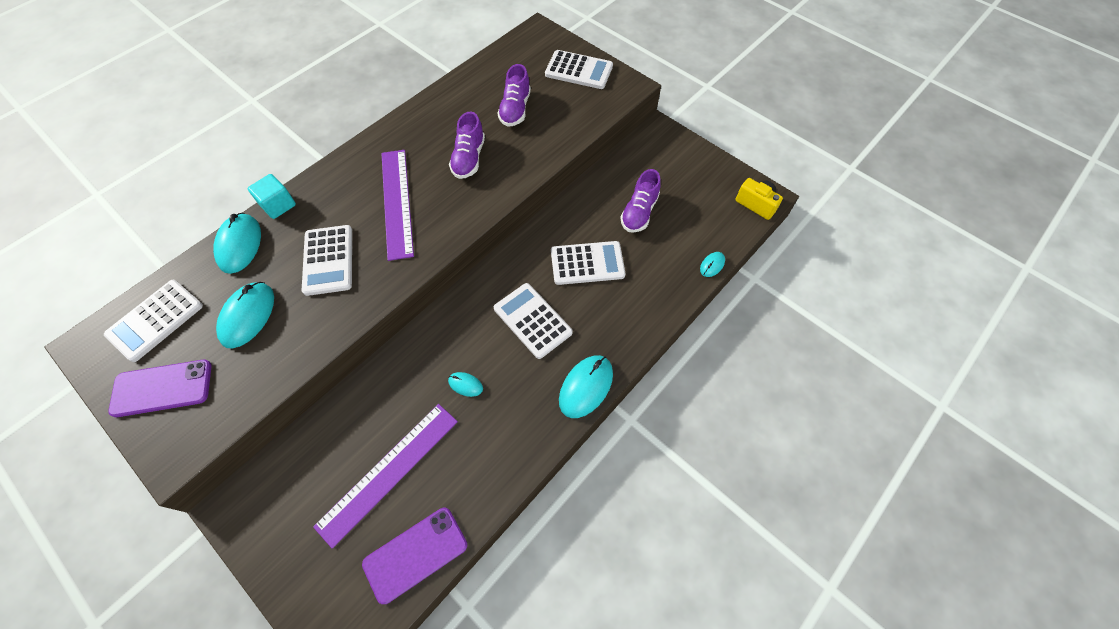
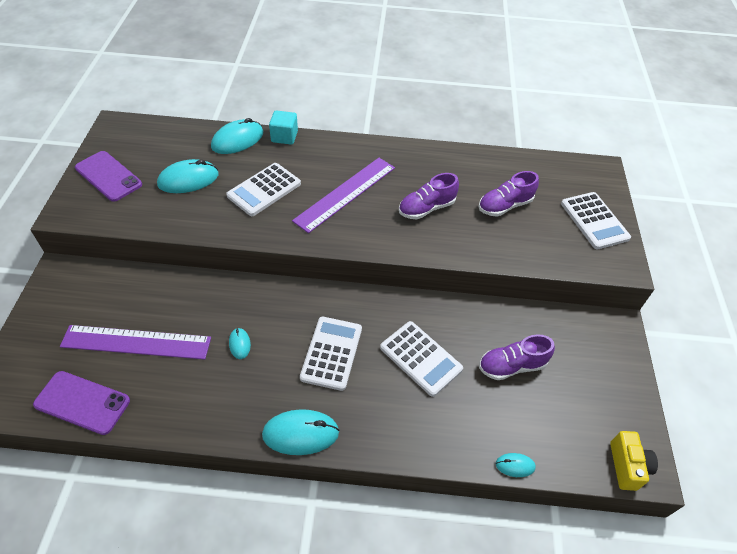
camera: 50 degrees right, 10 degrees down
white calculator [104,280,203,362] -> none

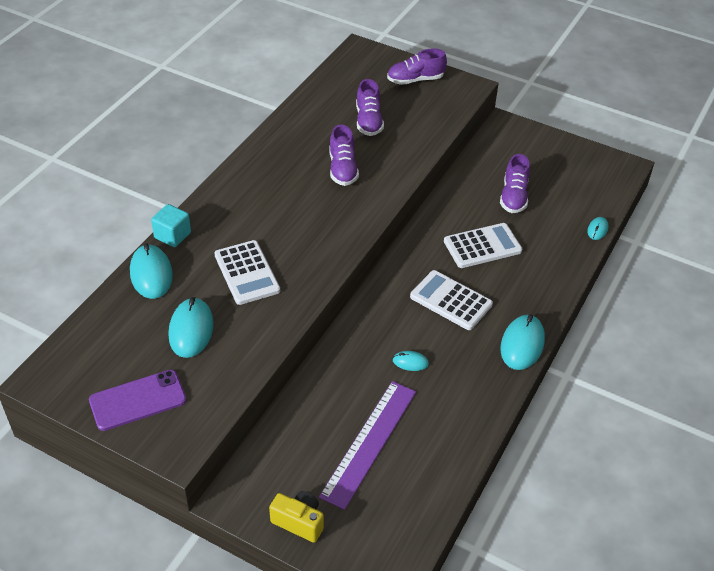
camera: 65 degrees left, 5 degrees down
purple phone [33,371,130,435] -> none
purple ruler [292,158,395,233] -> none
white calculator [561,192,631,249] -> purple shoe [387,48,447,85]
yellow camera [610,431,658,491] -> yellow camera moved to [269,491,324,543]

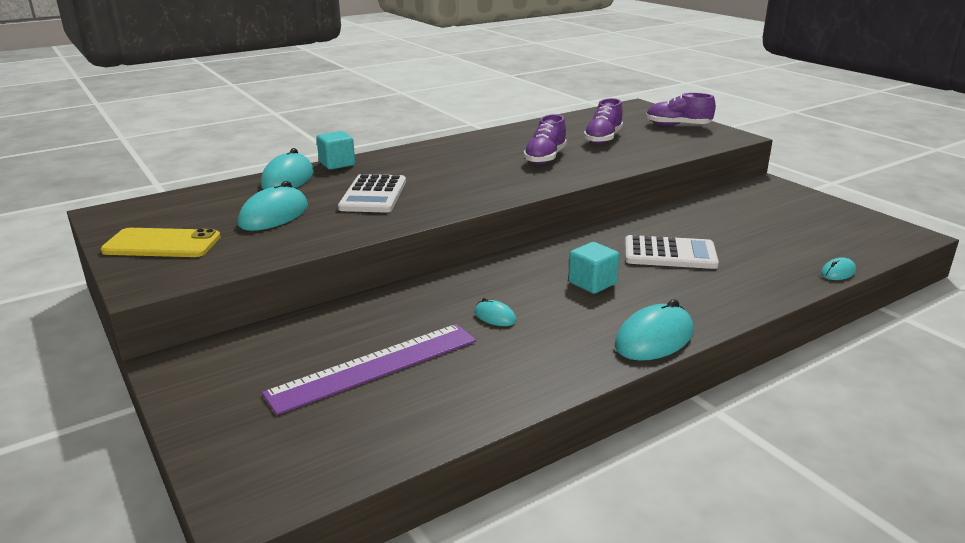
camera: 30 degrees right, 20 degrees down
purple phone [89,370,186,431] -> yellow phone [101,228,221,257]
yellow camera [269,491,324,543] -> none
white calculator [410,270,493,330] -> turquoise cube [569,242,619,294]
purple shoe [500,154,530,213] -> none

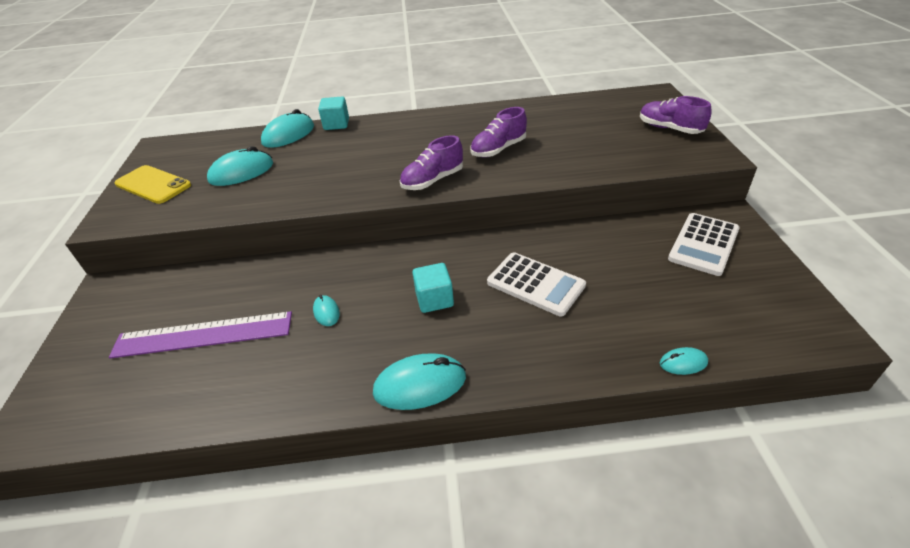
camera: 30 degrees right, 15 degrees up
white calculator [338,174,406,213] -> white calculator moved to [668,213,740,276]
purple shoe [584,98,623,144] -> purple shoe moved to [400,135,463,190]

